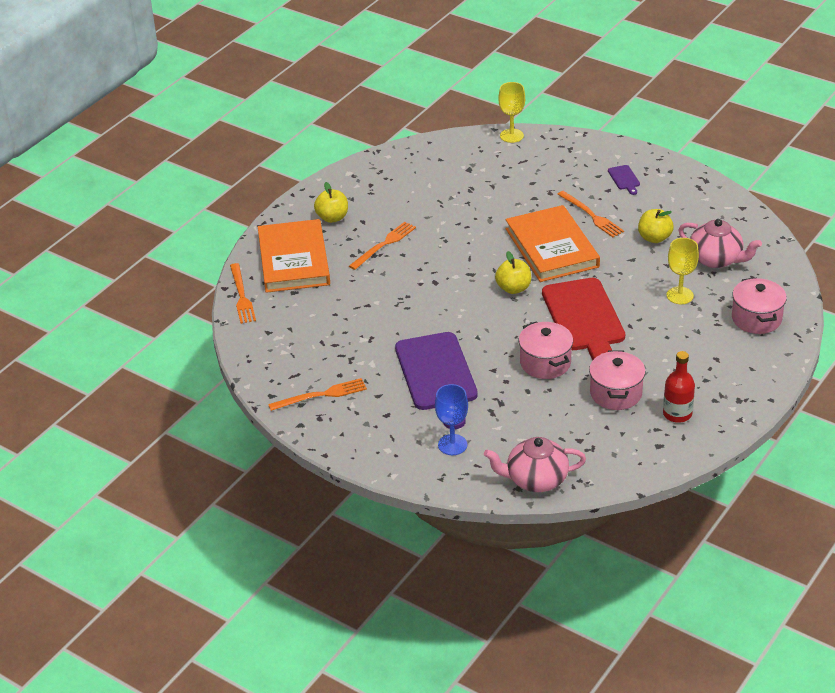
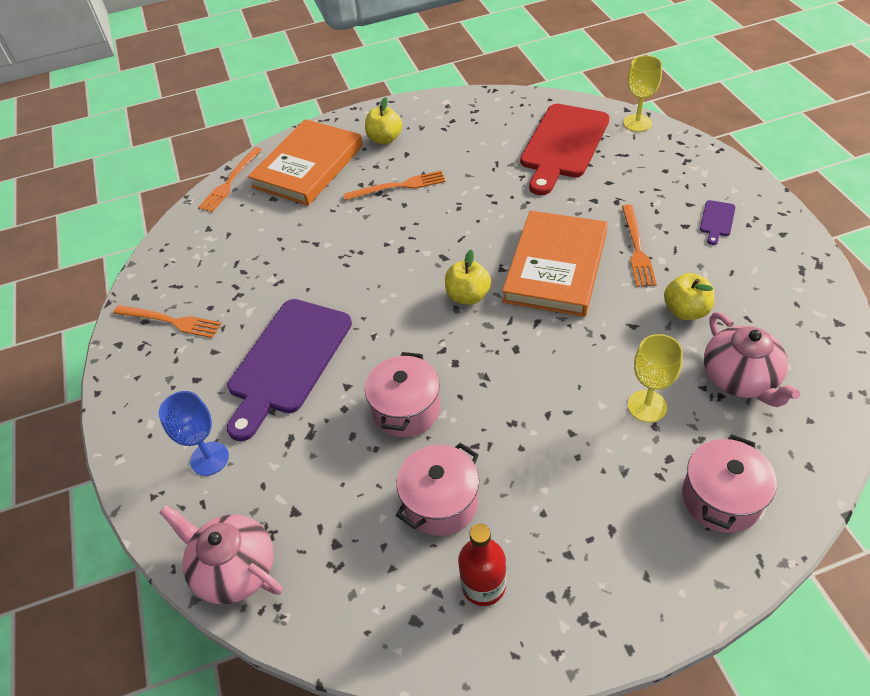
camera: 40 degrees right, 10 degrees up
red cutting board [542,278,625,360] -> red cutting board moved to [520,104,609,195]

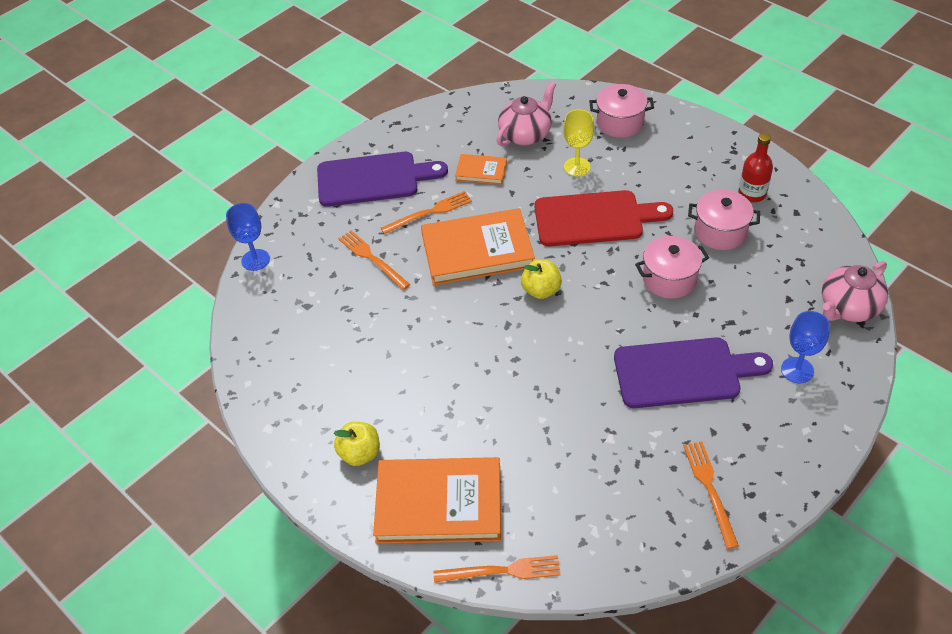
camera: 120 degrees left, 0 degrees up
pink teapot [159,505,282,604] -> pink teapot turned 45 degrees clockwise [822,261,888,322]
orange fork [344,171,446,201] -> orange fork moved to [338,230,410,290]
red cutting board [520,104,609,195] -> red cutting board moved to [534,190,673,246]
yellow goblet [623,55,662,132] -> blue goblet [226,203,270,271]
yellow apple [664,273,715,320] -> orange book [455,154,507,185]
purple cutting board [700,200,736,245] -> purple cutting board [317,152,448,207], size x2.49

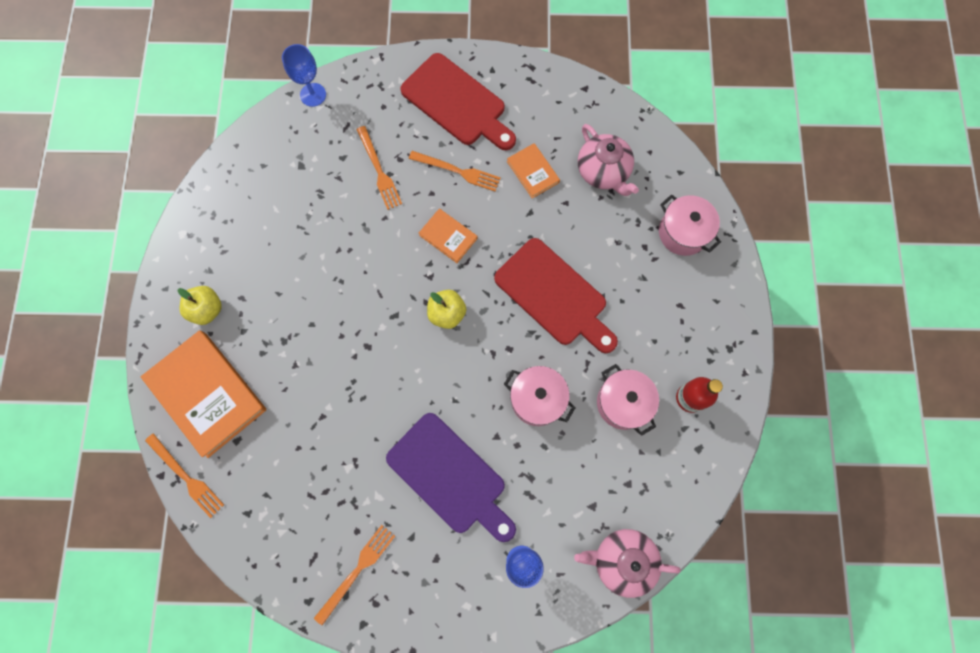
camera: 45 degrees right, 25 degrees up
purple cutting board [317,152,448,207] -> red cutting board [400,53,516,150]
orange fork [338,230,410,290] -> orange fork turned 150 degrees clockwise [356,126,402,210]
orange book [421,208,535,285] -> orange book [419,209,478,263], size x0.49
pink teapot [496,82,556,146] -> pink teapot turned 60 degrees clockwise [578,124,639,196]
yellow goblet [563,109,594,176] -> none

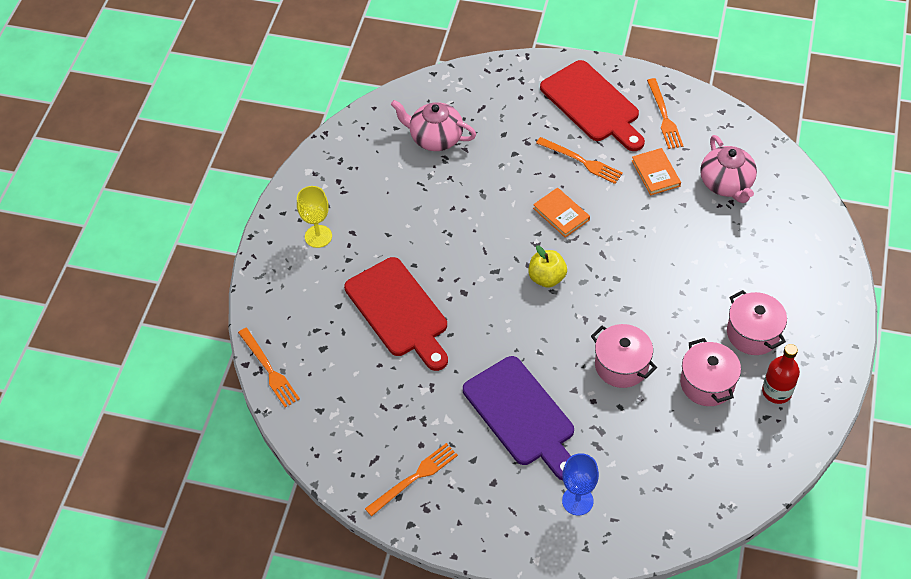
camera: 15 degrees right, 20 degrees down
orange book [141,330,266,458] -> none
yellow apple [178,286,222,325] -> yellow goblet [297,186,332,248]
blue goblet [282,44,326,107] -> none
orange fork [356,126,402,210] -> orange fork moved to [647,78,683,149]
red cutting board [494,238,618,353] -> red cutting board moved to [344,257,448,371]
pink teapot [574,529,681,598] -> pink teapot moved to [391,100,476,151]
pink pot [659,195,721,256] -> pink pot moved to [727,290,787,355]

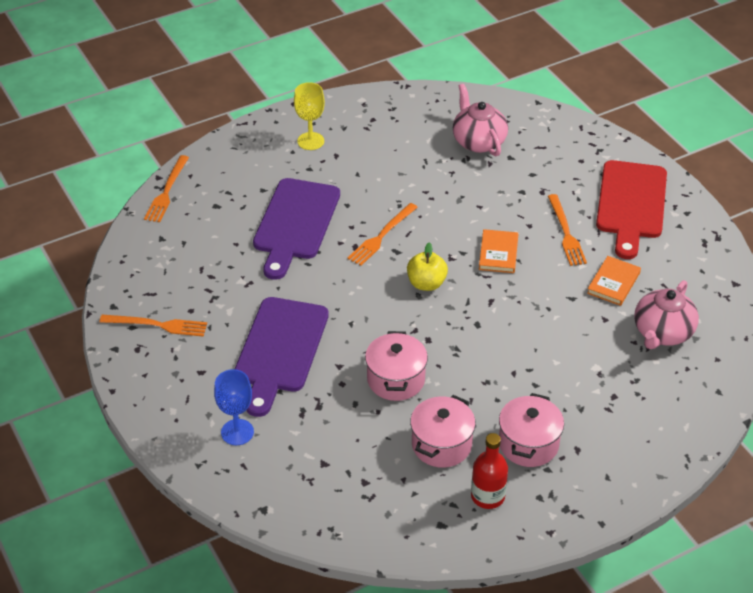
camera: 45 degrees right, 10 degrees down
red cutting board [344,257,448,371] -> purple cutting board [253,178,340,280]
orange fork [647,78,683,149] -> orange fork moved to [347,203,418,266]

